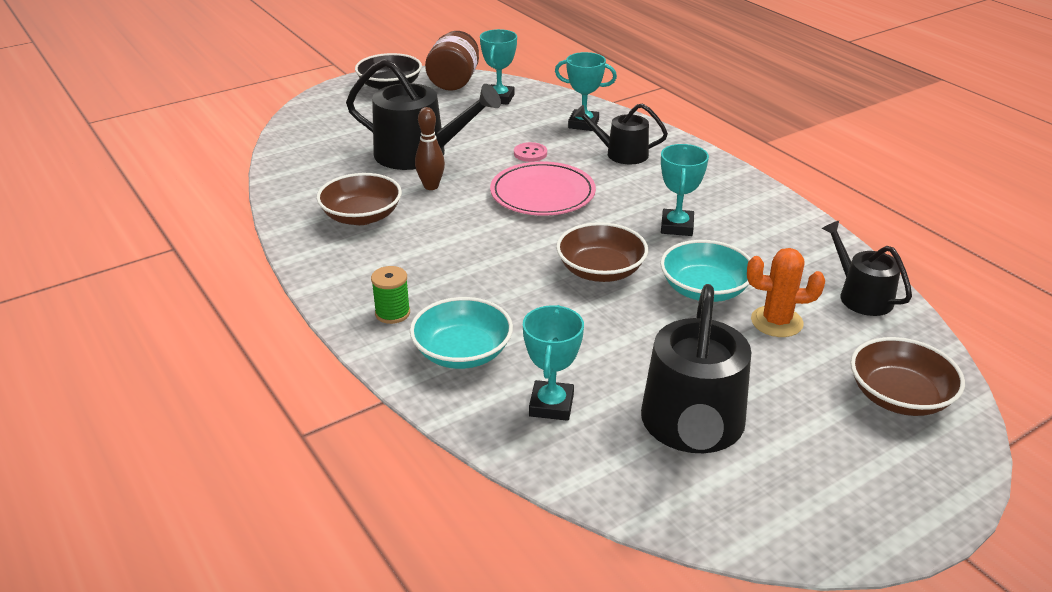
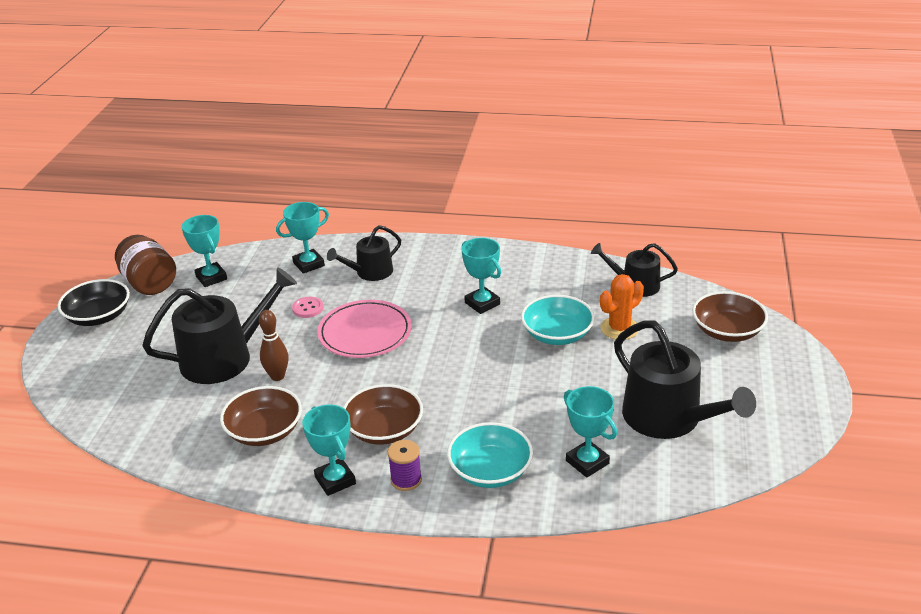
camera: 45 degrees left, 0 degrees up
green spool [371,266,410,324] -> purple spool [388,440,422,491]
brown bowl [556,222,648,282] -> brown bowl moved to [343,384,423,445]
none -> turquoise trophy [302,404,356,496]

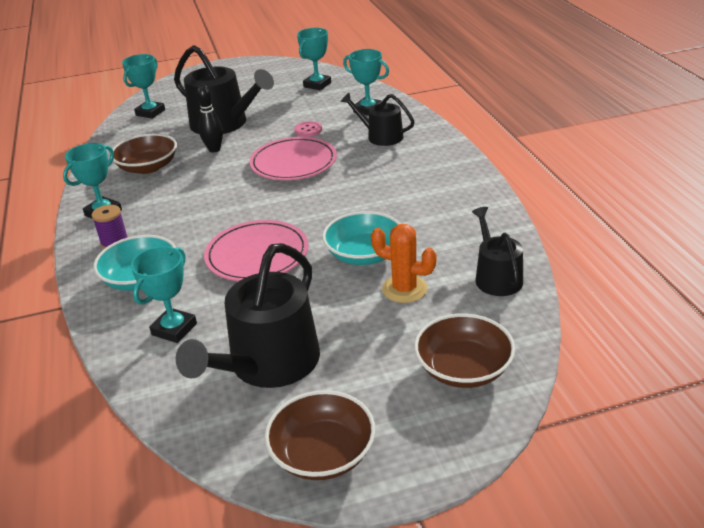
camera: 65 degrees right, 0 degrees up
black bowl [58,279,130,326] -> none
brown jar [115,235,176,295] -> none
brown bowling pin [259,310,289,381] -> black bowling pin [197,85,223,152]
brown bowl [343,384,423,445] -> brown bowl moved to [264,390,375,480]
turquoise trophy [461,238,501,314] -> turquoise trophy moved to [122,54,165,119]
none -> pink plate [204,220,309,281]

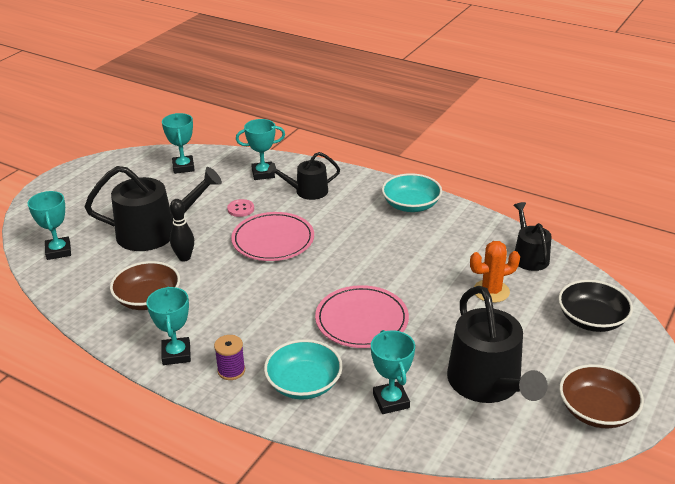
camera: 45 degrees left, 0 degrees up
turquoise bowl [322,211,401,265] -> turquoise bowl moved to [382,173,442,212]
brown bowl [414,314,515,388] -> black bowl [558,280,633,332]
black watering can [472,207,523,296] -> black watering can turned 45 degrees clockwise [513,202,551,271]

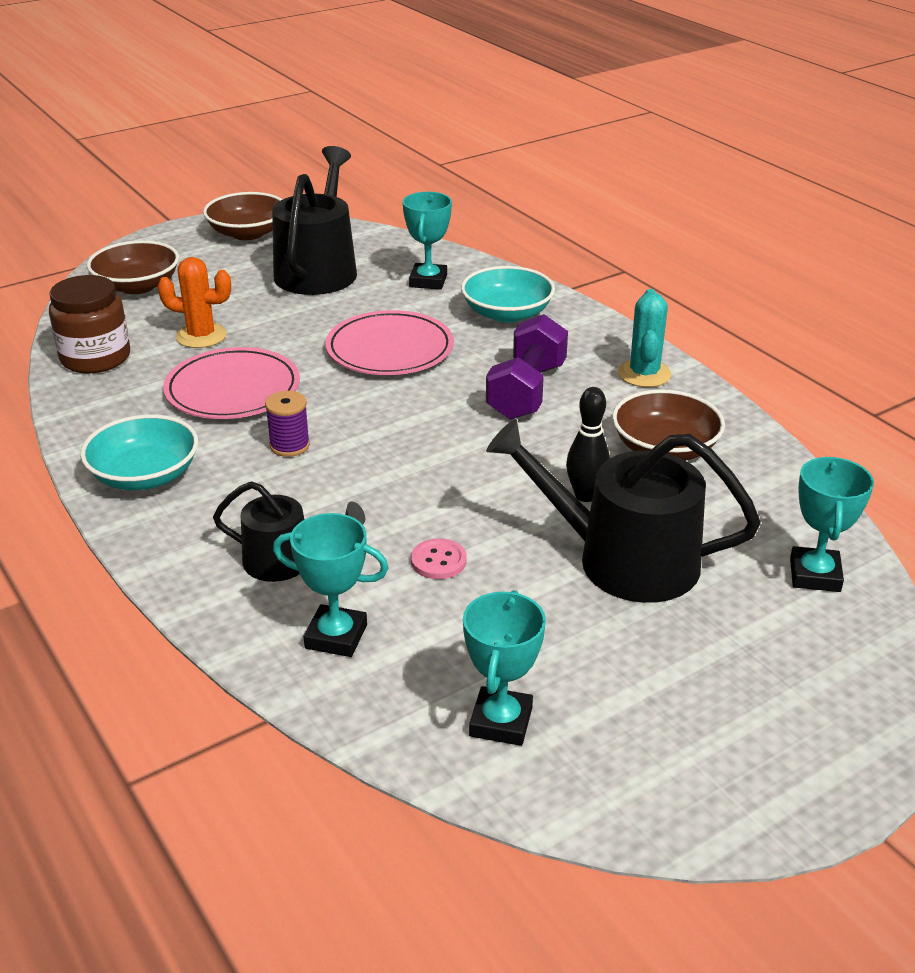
camera: 155 degrees left, 0 degrees up
turquoise trophy [146,286,191,365] -> turquoise cactus [618,289,671,387]
purple spool [214,335,245,380] -> purple spool moved to [265,391,310,457]
pink plate [231,212,314,261] -> pink plate moved to [163,347,300,419]
black watering can [513,202,551,271] -> brown jar [49,275,130,373]
black bowl [558,280,633,332] -> brown bowl [87,240,179,294]
none -> purple dumbbell [486,314,568,420]

